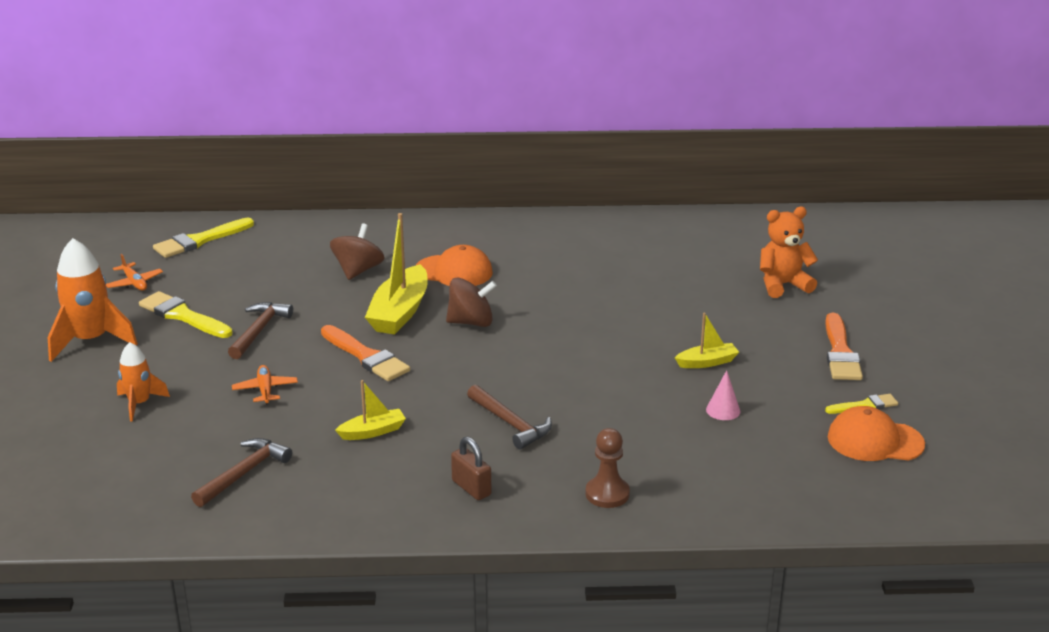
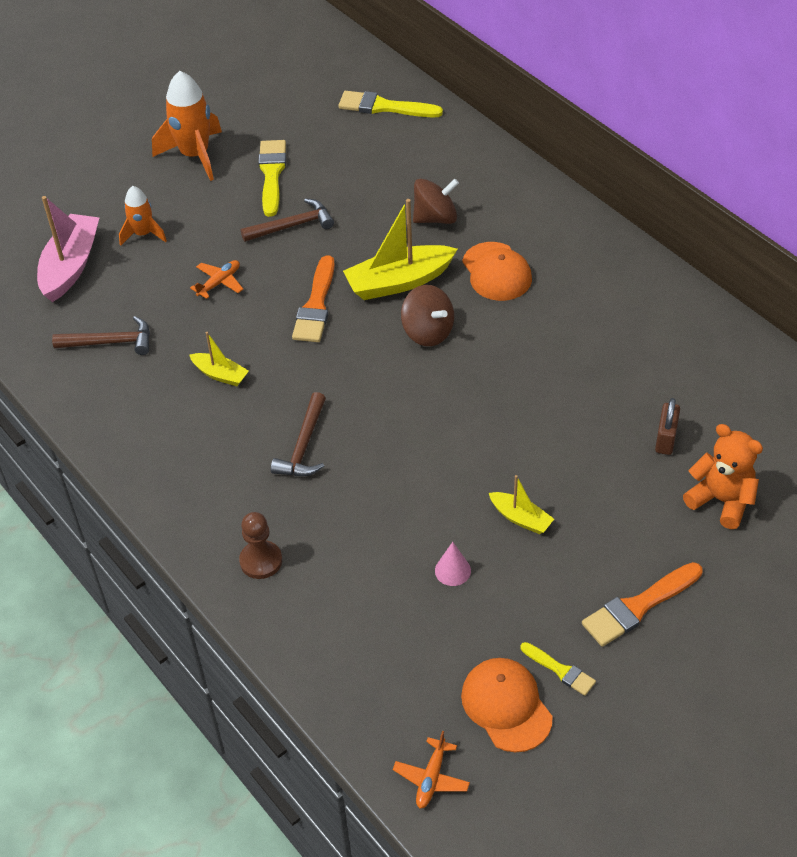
camera: 55 degrees right, 20 degrees up
orange plane [106,254,163,291] -> orange plane moved to [393,731,470,809]
brown padlock [451,437,491,500] -> brown padlock moved to [655,398,680,455]
none -> pink boat [37,196,99,302]

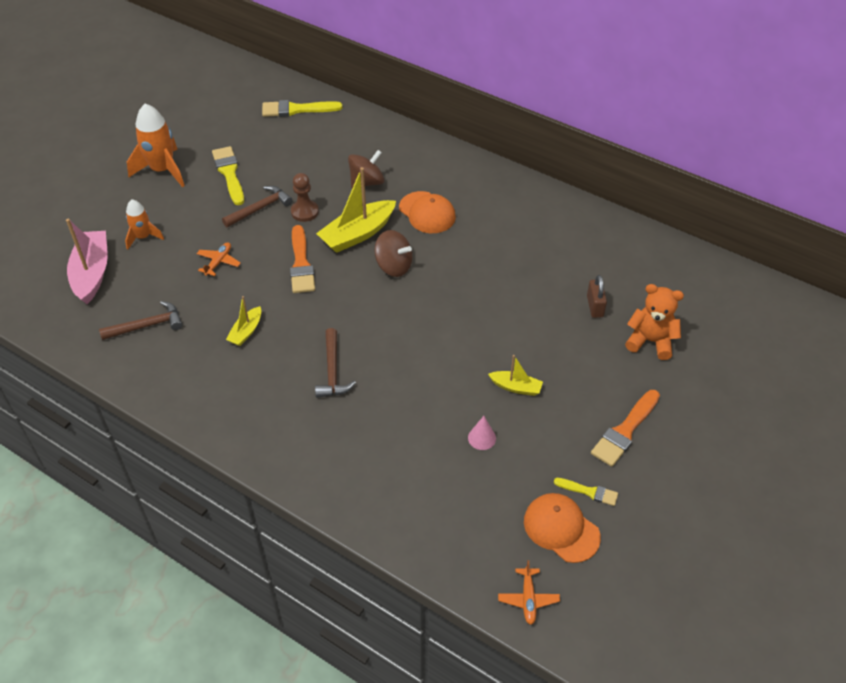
camera: 20 degrees left, 0 degrees up
yellow boat [190,332,249,386] -> yellow boat turned 105 degrees clockwise [226,296,261,346]
brown pawn [239,512,282,579] -> brown pawn moved to [291,173,319,222]

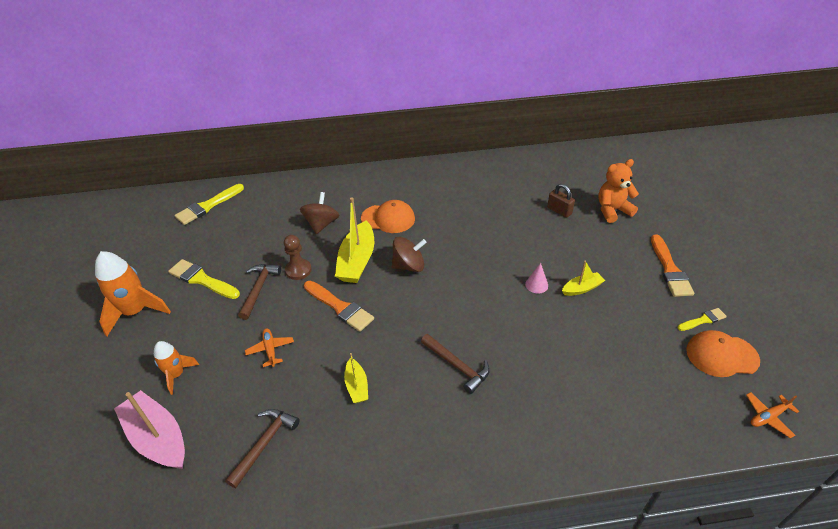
camera: 40 degrees left, 5 degrees down
pink cone [468,416,496,450] -> pink cone moved to [525,263,548,294]
orange plane [498,560,560,625] -> orange plane turned 105 degrees clockwise [746,392,799,438]

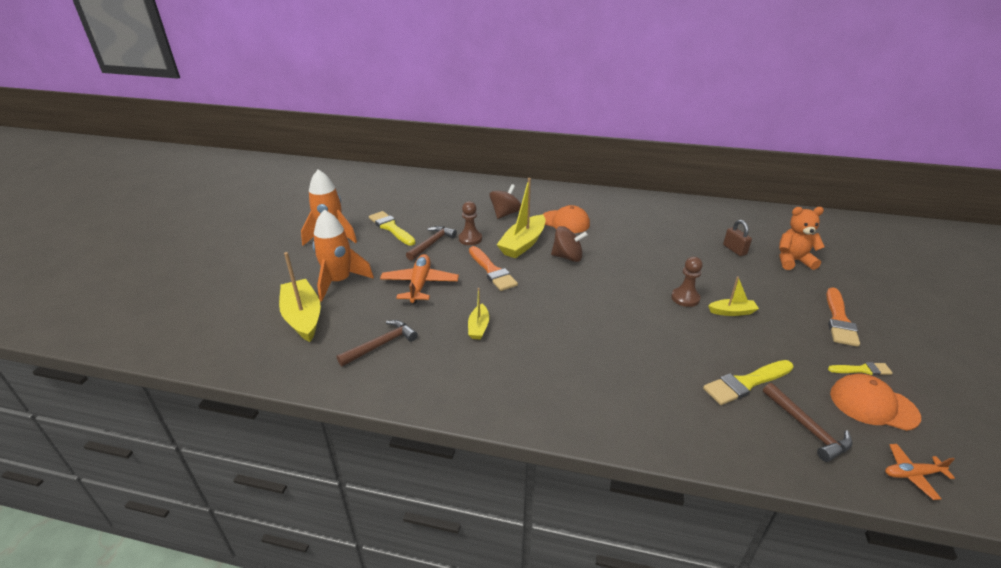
camera: 20 degrees right, 10 degrees down
pink boat [114,390,185,469] -> yellow boat [279,252,321,342]
orange rocket [154,341,199,395] -> orange rocket [313,209,374,302], size x1.70
yellow brush [175,184,244,225] -> yellow brush moved to [703,360,794,405]
orange plane [245,328,294,367] -> orange plane [380,254,459,304], size x1.78
brown hammer [421,334,490,394] -> brown hammer moved to [763,383,852,462]
pink cone [525,263,548,294] -> brown pawn [671,257,703,307]

